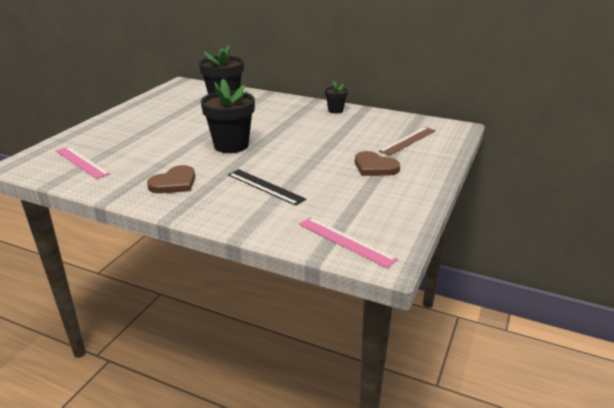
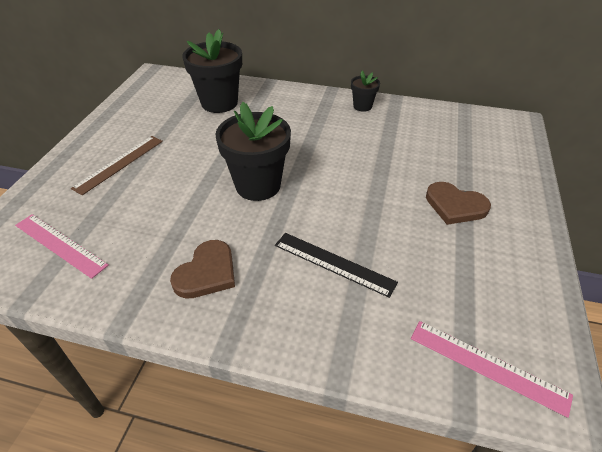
camera: 10 degrees left, 15 degrees up
brown ruler [379,127,436,156] -> brown ruler moved to [71,136,163,195]

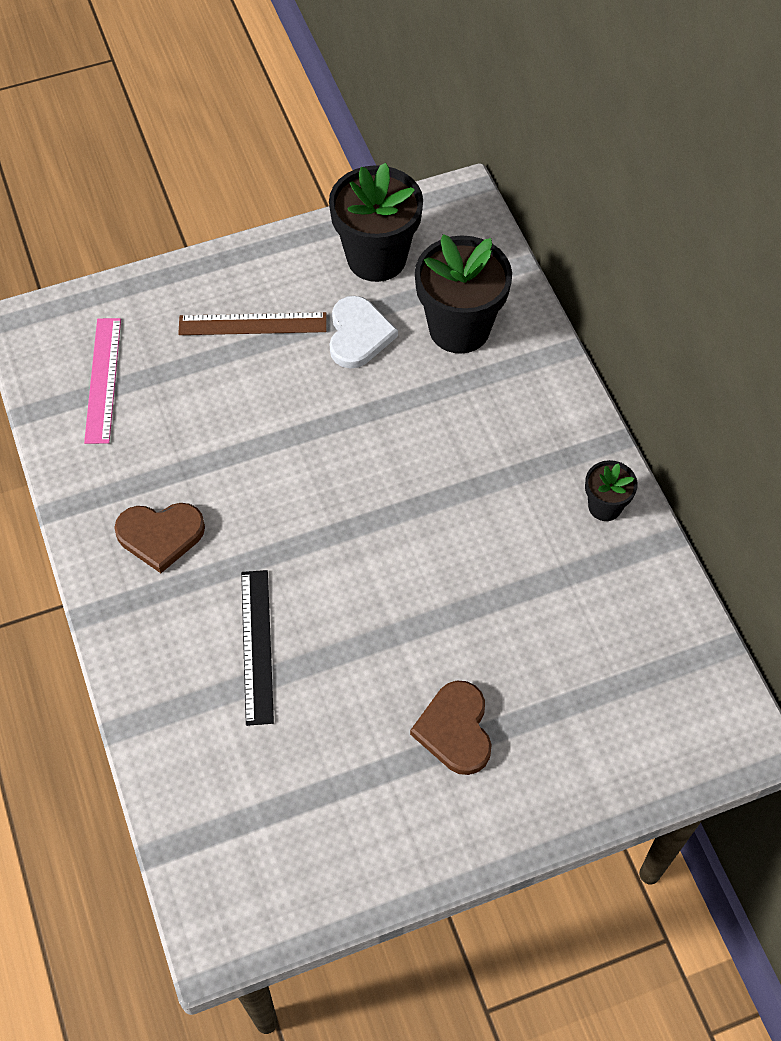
camera: 55 degrees right, 15 degrees up
black flower pot [216,102,291,201] -> black flower pot moved to [329,163,423,282]
pink ruler [411,321,573,418] -> none
none -> white heart [329,296,398,369]

